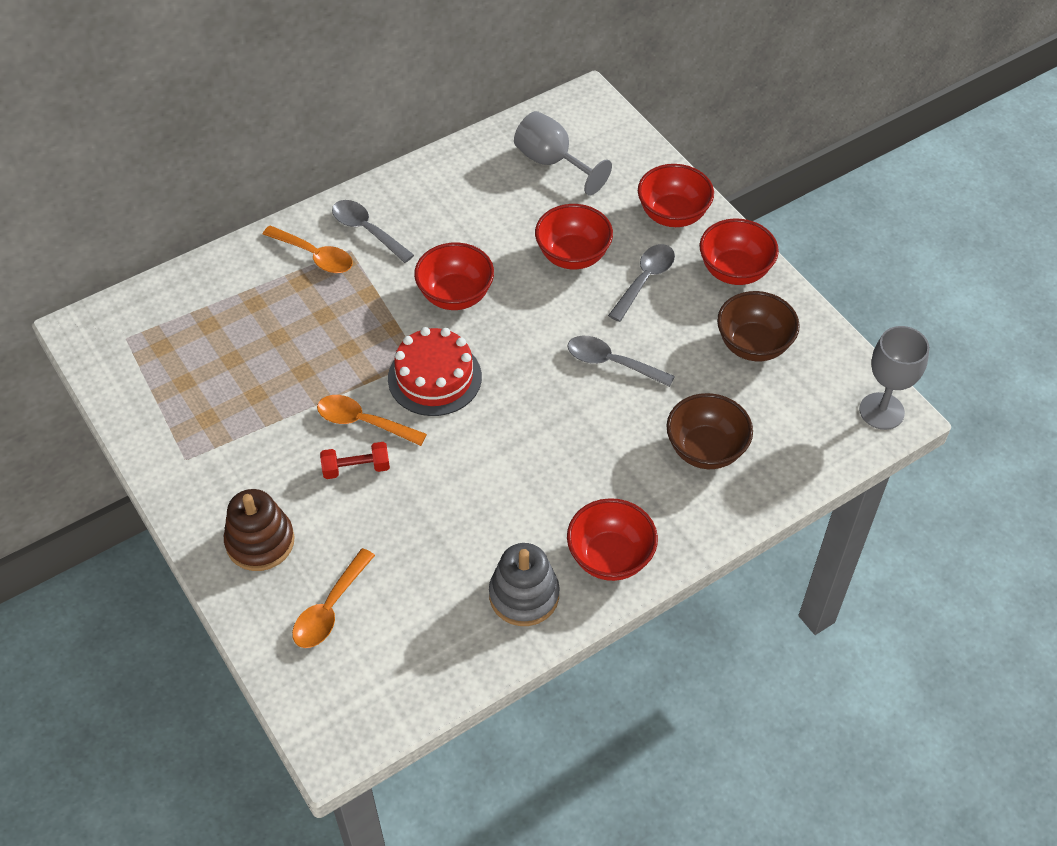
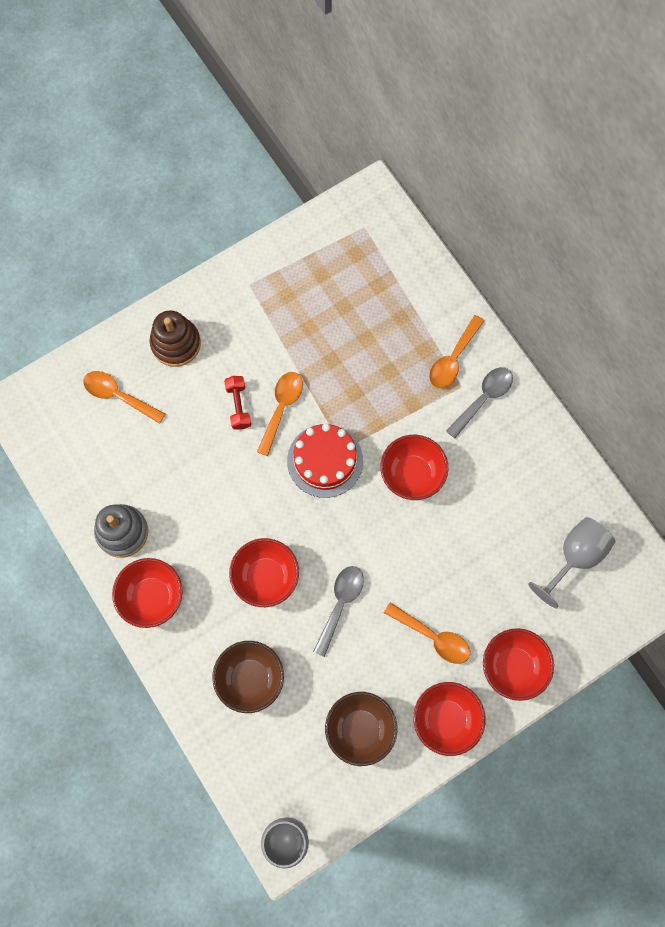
camera: 90 degrees right, 20 degrees up
red bowl [535,204,613,269] -> red bowl moved to [229,538,299,607]
grey spoon [608,244,675,322] -> orange spoon [384,603,470,664]

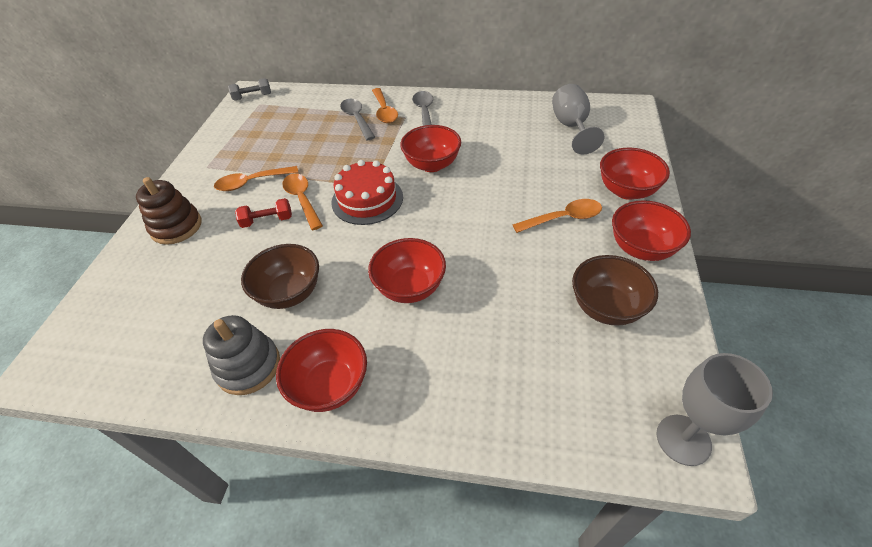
camera: 45 degrees left, 25 degrees down
orange spoon [83,371,165,424] -> orange spoon moved to [214,166,299,191]
brown bowl [212,641,284,713] -> brown bowl moved to [241,244,319,309]
red dumbbell [224,376,251,429] -> red dumbbell turned 45 degrees counterclockwise [235,198,292,228]
grey spoon [313,566,364,657] -> grey spoon moved to [340,99,375,140]
none -> grey dumbbell [228,78,271,100]

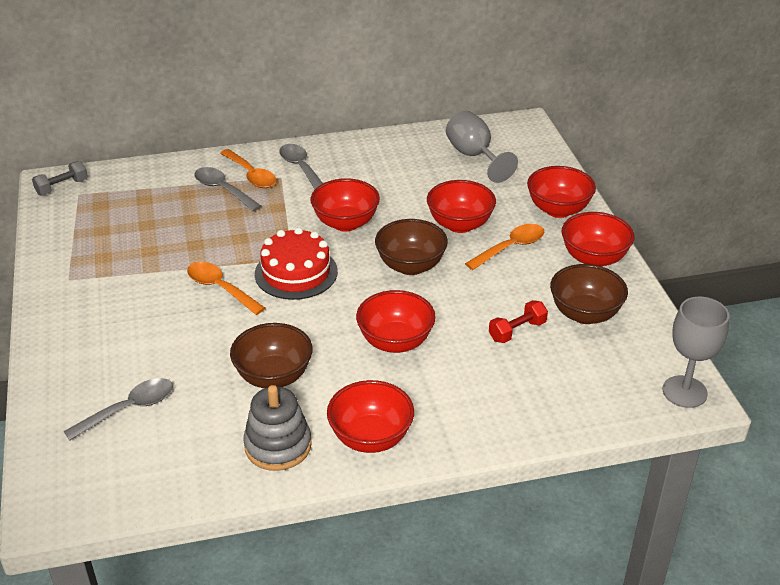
camera: 25 degrees left, 10 degrees down
brown stacking toy [136,177,202,245] -> none
orange spoon [214,166,299,191] -> none
red dumbbell [235,198,292,228] -> red dumbbell moved to [489,300,548,343]
none -> grey spoon [64,378,173,441]
none -> brown bowl [375,219,448,275]
none -> red bowl [427,180,496,233]

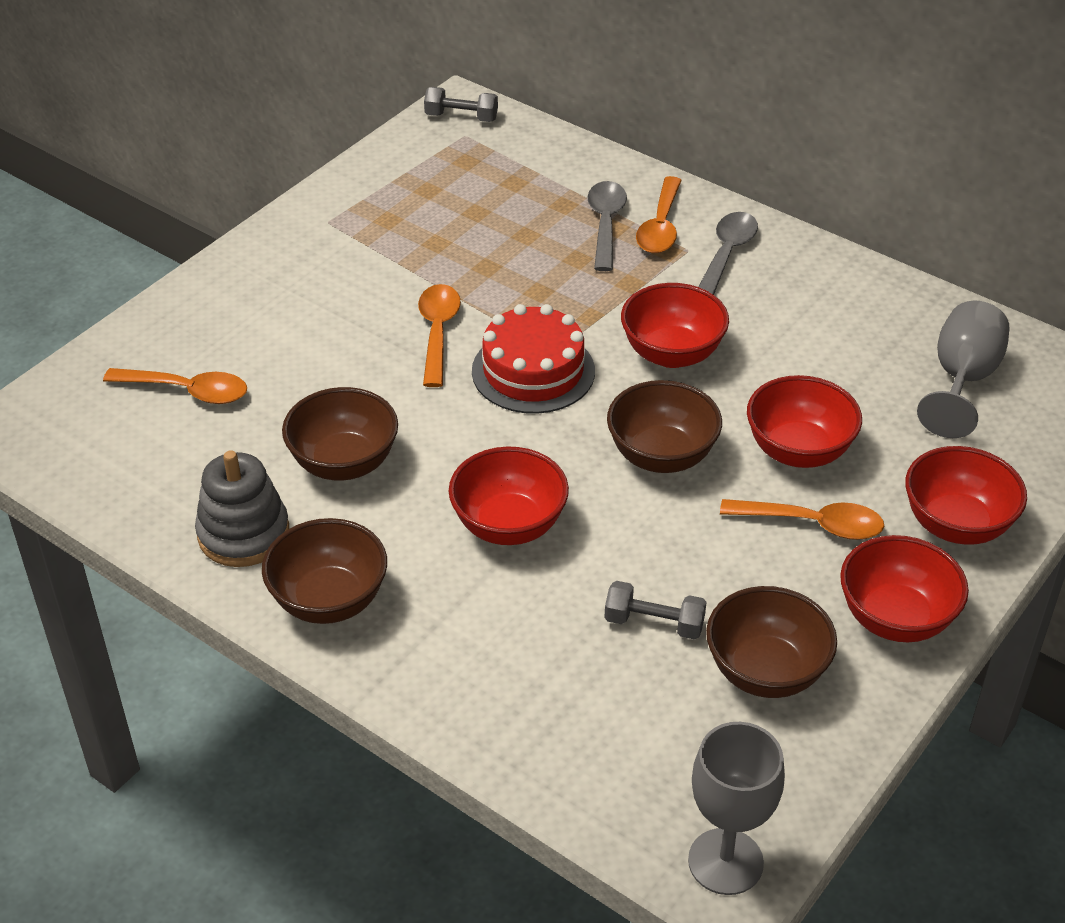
camera: 50 degrees right, 5 degrees up
grey spoon [64,378,173,441] -> orange spoon [103,368,247,404]
red bowl [327,380,414,453] -> brown bowl [262,518,387,624]
red dumbbell [489,300,548,343] -> grey dumbbell [604,581,706,639]

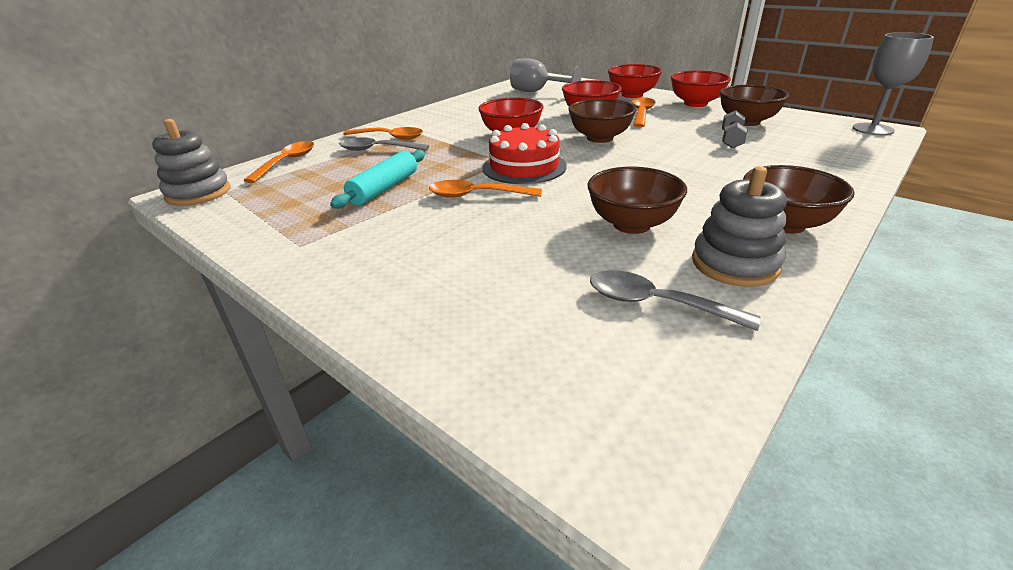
camera: 85 degrees left, 10 degrees down
orange spoon [103,368,247,404] -> orange spoon moved to [243,141,314,183]
grey dumbbell [424,87,498,122] -> grey stacking toy [152,119,231,206]
red bowl [449,447,569,545] -> none
grey spoon [699,212,758,295] -> grey spoon moved to [590,270,761,331]
none -> turquoise rolling pin [330,150,425,209]

